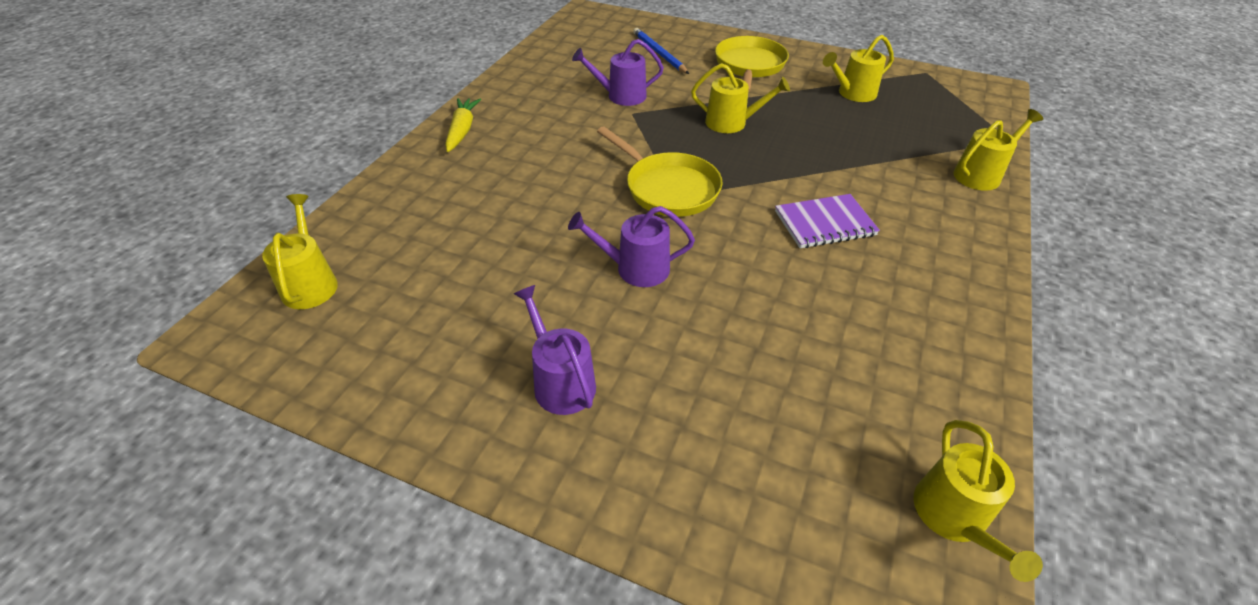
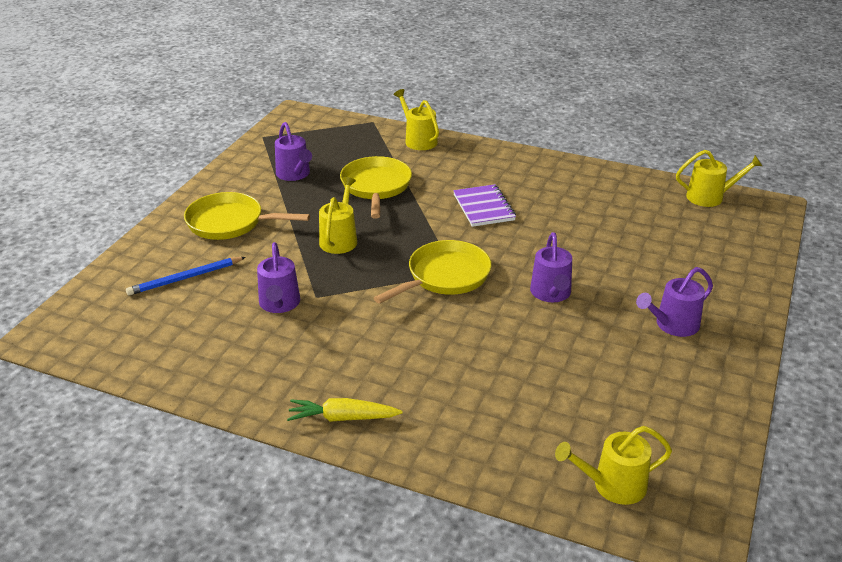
camera: 90 degrees left, 10 degrees down
yellow watering can [823,35,894,102] -> purple watering can [275,122,312,181]
none -> yellow pan [340,156,412,218]

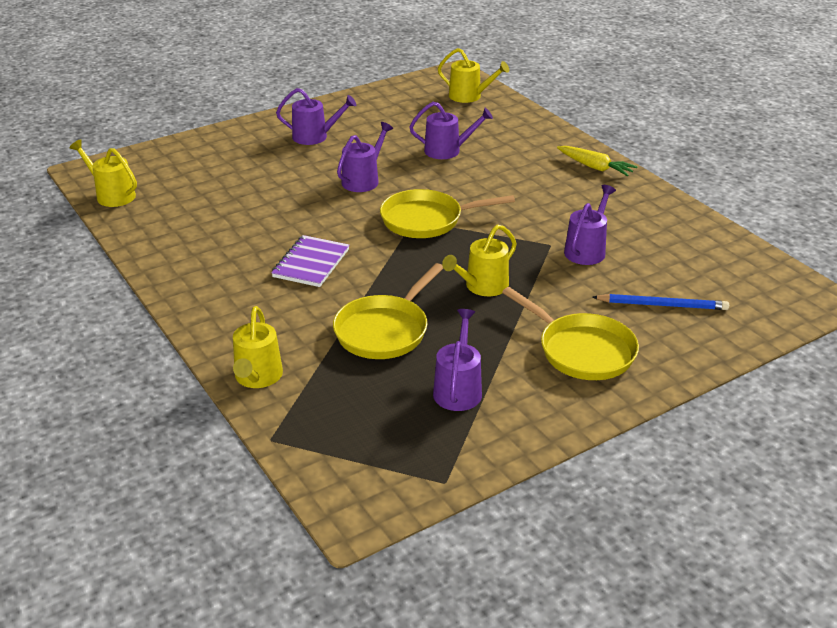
camera: 145 degrees left, 0 degrees up
none -> purple watering can [409,102,493,159]

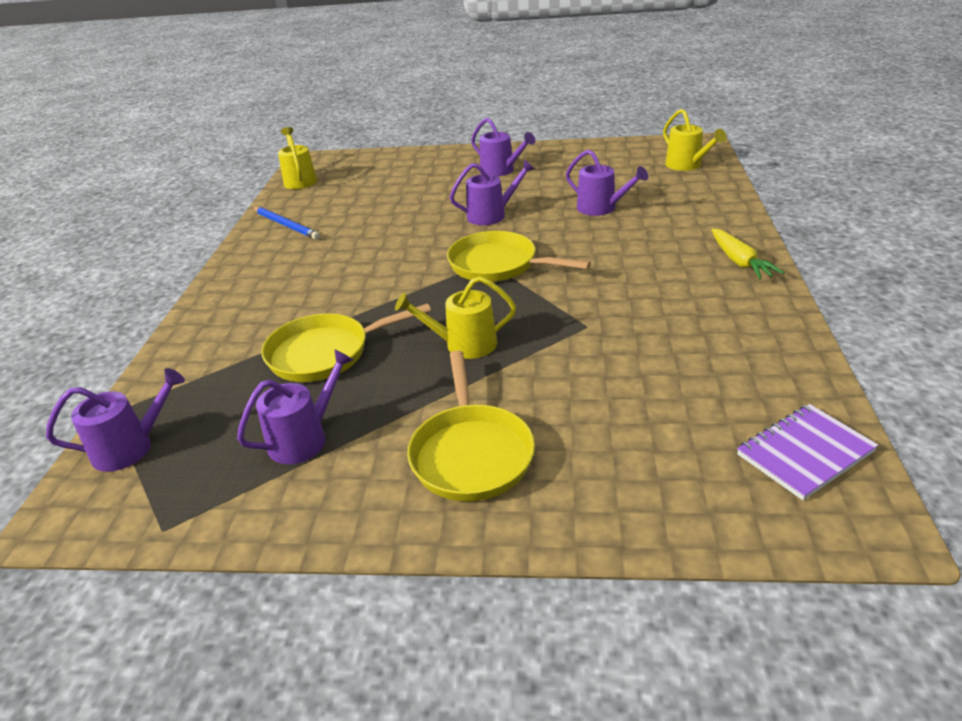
camera: 40 degrees right, 0 degrees up
yellow watering can [233,306,283,388] -> none
purple notebook [271,235,349,287] -> purple notebook moved to [737,404,878,500]
purple watering can [564,185,616,265] -> purple watering can moved to [46,368,185,472]
blue pencil [592,294,729,310] -> blue pencil moved to [252,207,320,240]

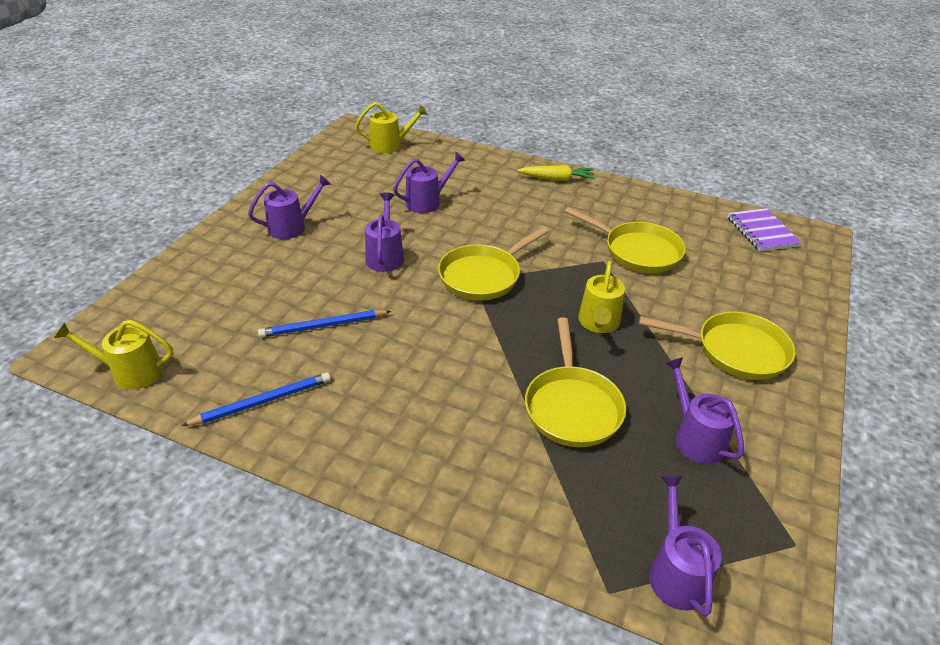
camera: 75 degrees left, 5 degrees up
none -> blue pencil [258,310,391,338]
none -> yellow pan [564,207,686,273]

